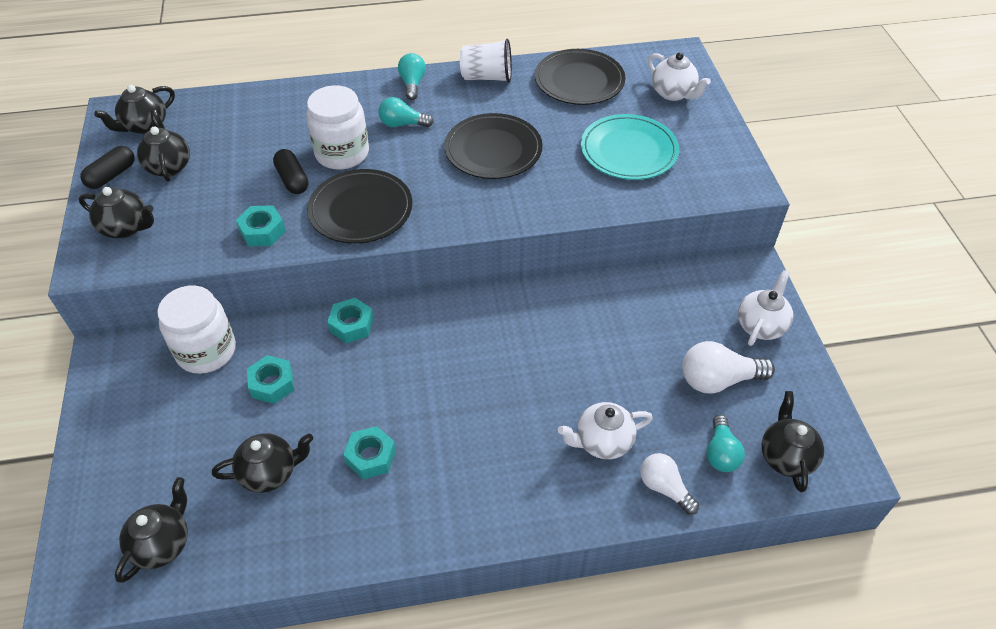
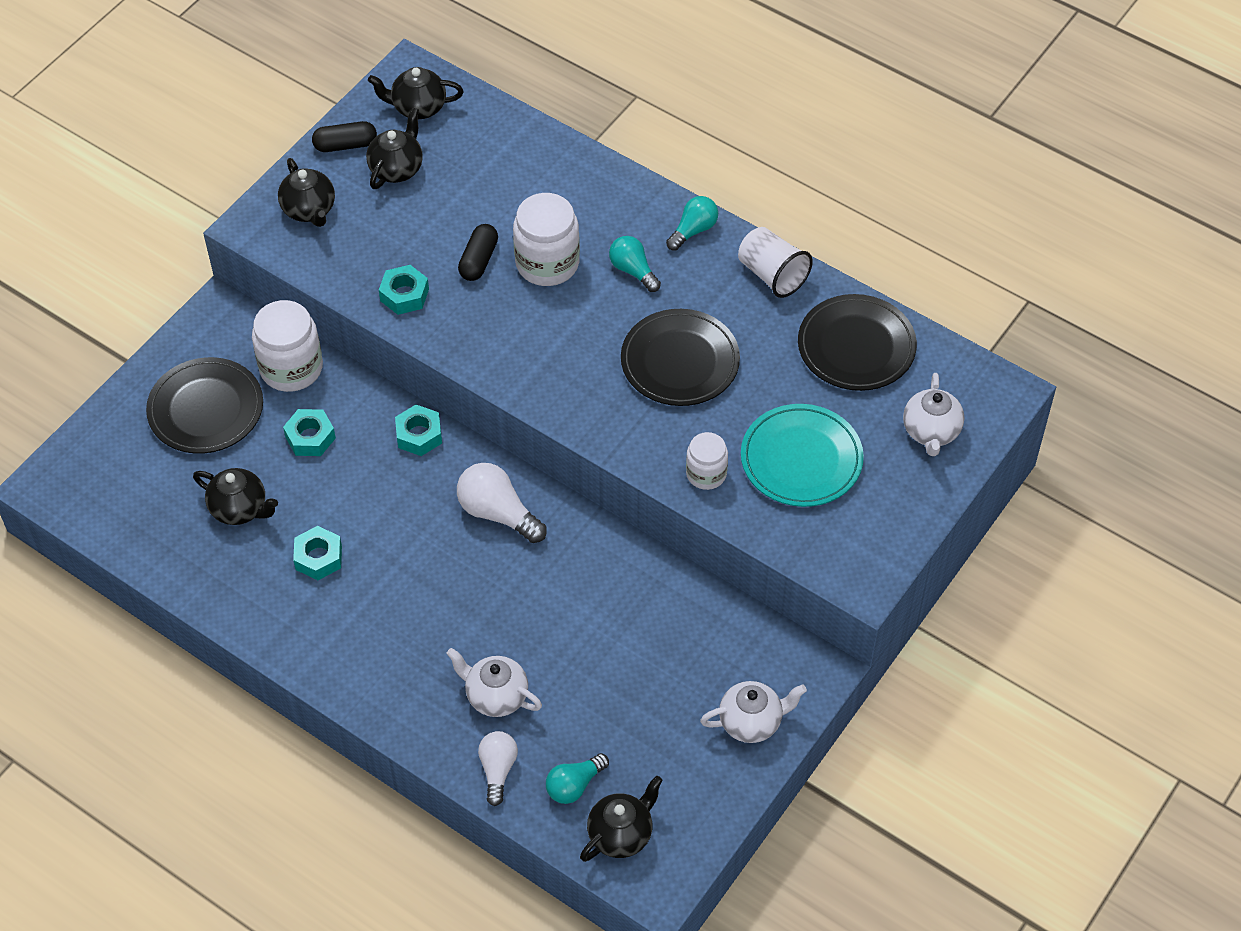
camera: 45 degrees right, 5 degrees up
black teapot [115,477,188,583] -> none
black plate [307,169,412,244] -> black plate moved to [146,357,263,454]
white light bulb [682,341,775,394] -> white light bulb moved to [457,463,546,543]
none -> white jar [686,432,728,490]

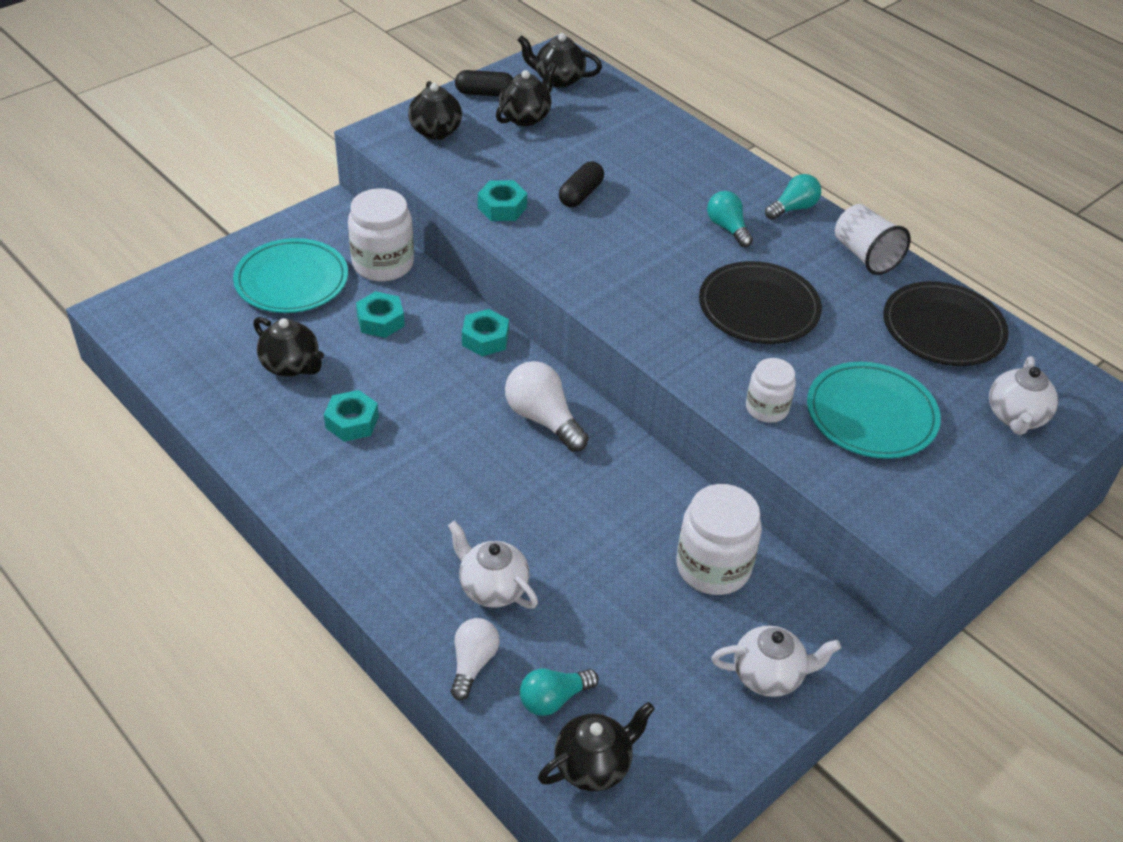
camera: 10 degrees right, 10 degrees down
black plate [146,357,263,454] -> turquoise plate [233,238,348,313]
white jar [513,193,580,286] -> white jar moved to [676,484,762,595]

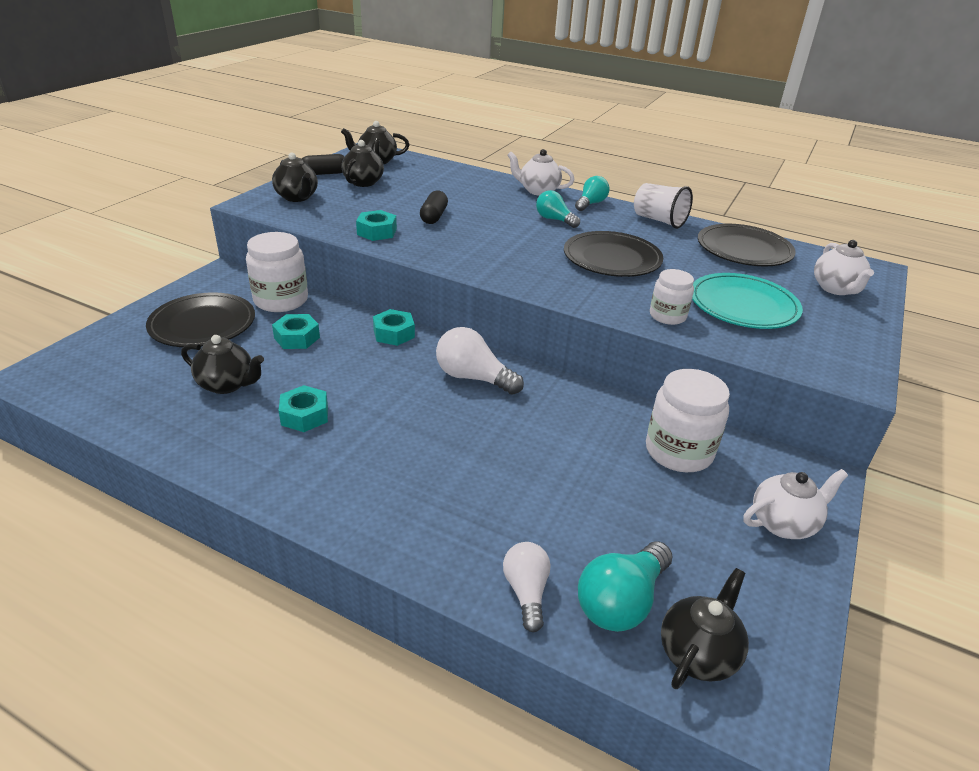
camera: 20 degrees left, 10 degrees down
turquoise plate [233,238,348,313] -> black plate [146,292,255,347]
white teapot [448,521,538,608] -> white teapot moved to [507,149,574,196]
turquoise light bulb [520,669,599,716] -> turquoise light bulb [578,542,673,632], size x1.51

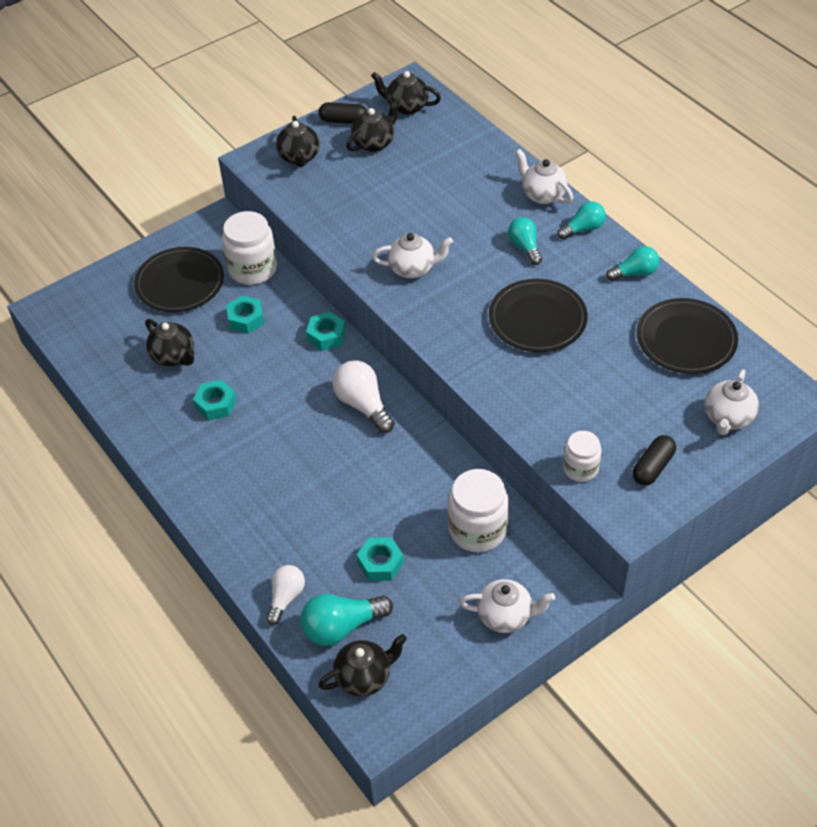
camera: 30 degrees right, 15 degrees up
turquoise nut [356,210,397,241] -> turquoise nut moved to [357,538,404,581]
black capsule [420,190,448,224] -> black capsule moved to [632,435,676,486]
white cup [634,183,693,229] -> turquoise light bulb [606,246,659,281]
white jar [650,269,694,325] -> white jar moved to [563,431,601,482]
turquoise plate [692,273,803,329] -> none
none -> white teapot [372,233,453,278]

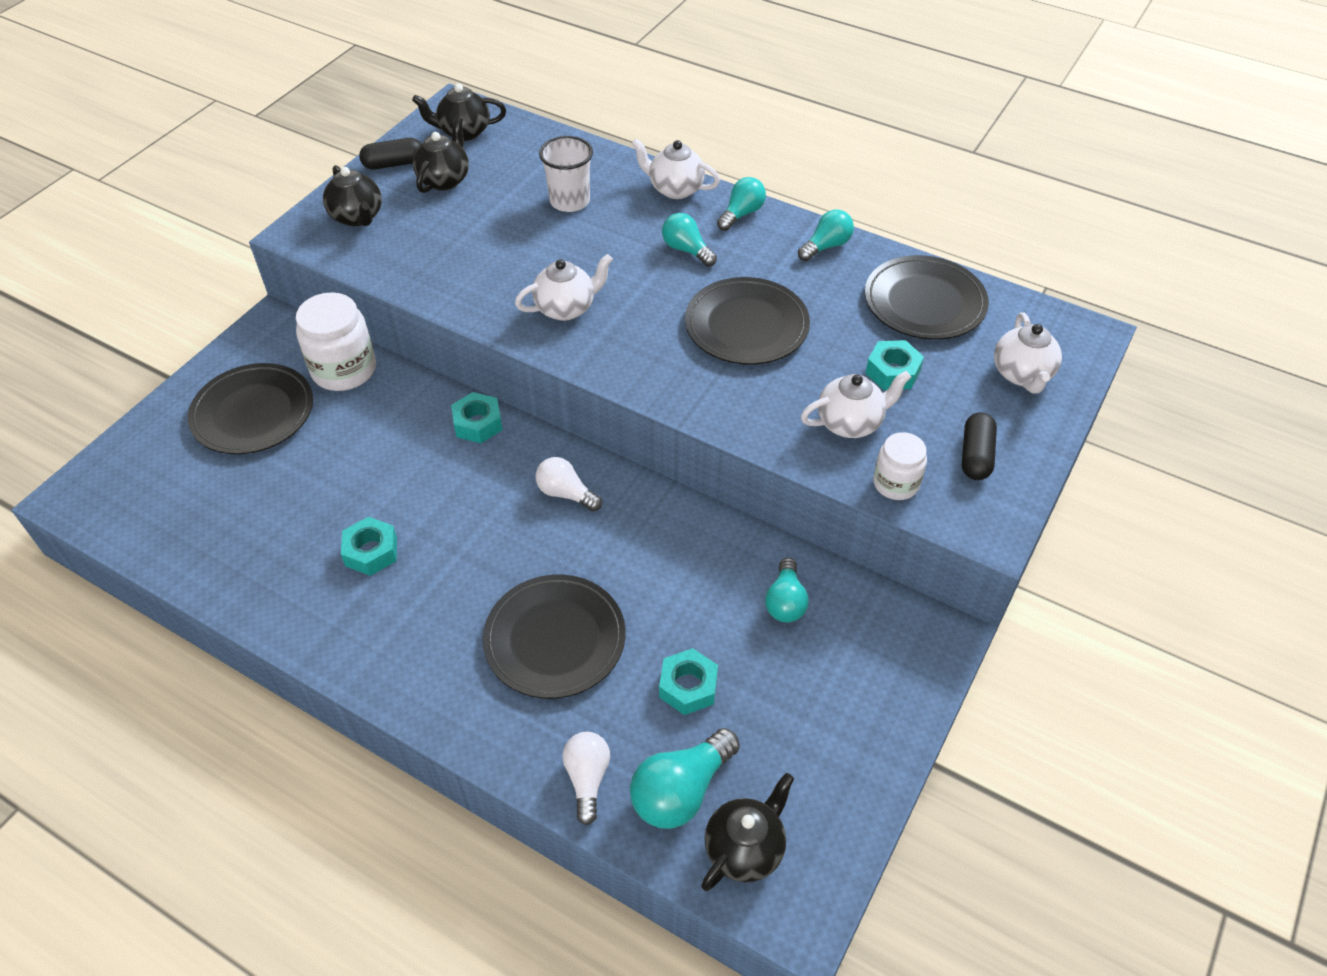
camera: 25 degrees left, 0 degrees up
black teapot [145,319,194,366] -> none
turquoise nut [226,295,264,334] -> turquoise nut moved to [866,340,924,390]
white light bulb [332,361,395,433] -> white light bulb [536,457,602,512], size x0.66
white jar [448,469,509,552] -> turquoise light bulb [765,558,809,622]
white teapot [459,579,555,633] -> white teapot moved to [801,371,911,438]
none -> black plate [483,574,625,699]
none -> white cup [539,136,593,212]

